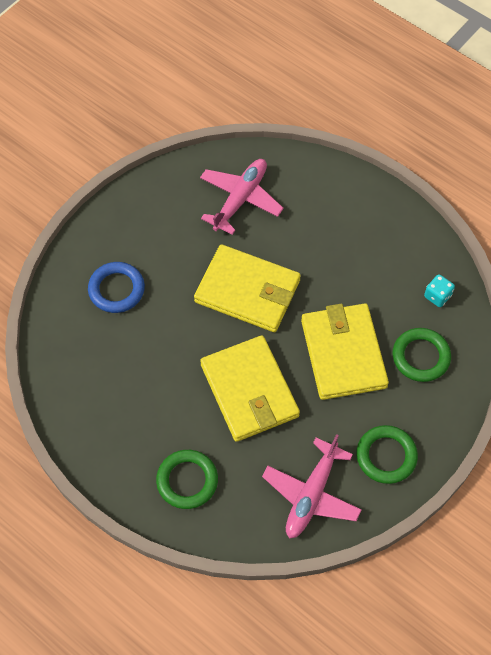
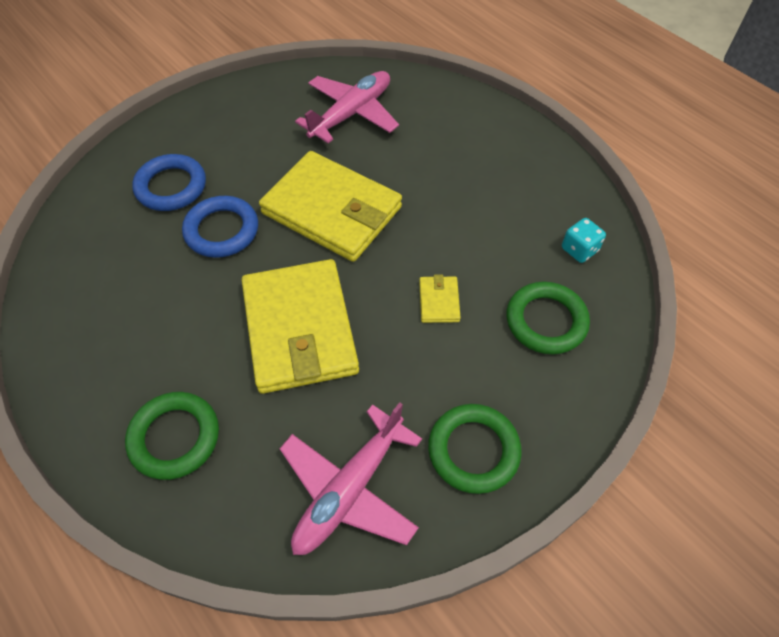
camera: 10 degrees right, 5 degrees down
yellow wallet [301,303,389,400] -> yellow wallet [419,274,461,323], size x0.40
none -> blue ring [182,196,258,258]

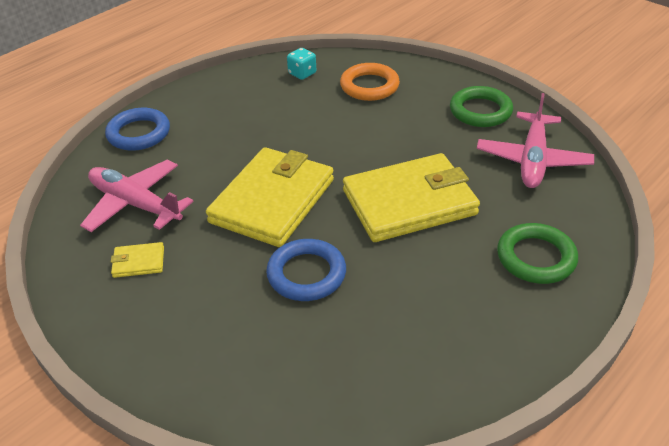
camera: 95 degrees left, 15 degrees down
blue ring [132,154,206,211] -> blue ring moved to [105,108,170,151]
pink plane [280,402,422,555] -> pink plane turned 75 degrees clockwise [477,93,594,188]
yellow wallet [419,274,461,323] -> yellow wallet moved to [111,242,164,278]
green ring [506,282,590,354] -> orange ring [340,63,400,101]

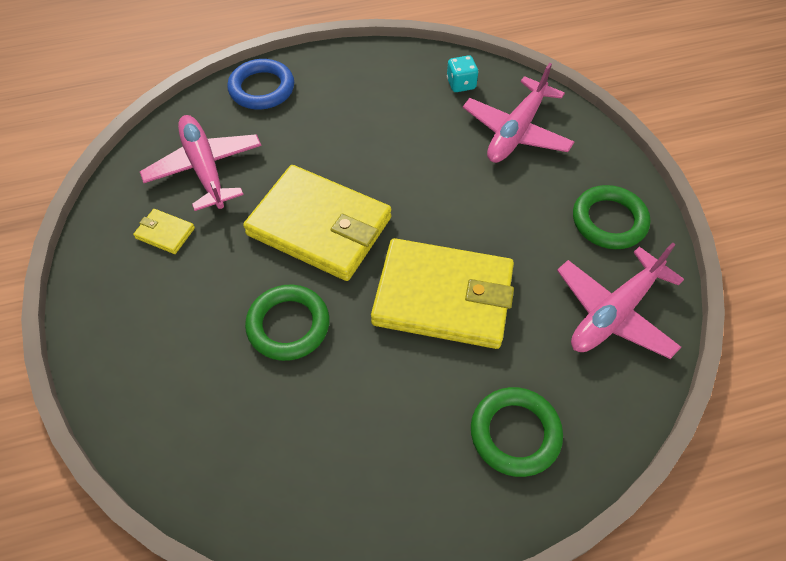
camera: 30 degrees right, 15 degrees up
yellow wallet [206,147,334,247] -> yellow wallet turned 60 degrees clockwise [243,165,391,281]
blue ring [266,239,346,301] -> green ring [245,285,330,361]
orange ring [340,63,400,101] -> pink plane [463,63,574,163]

